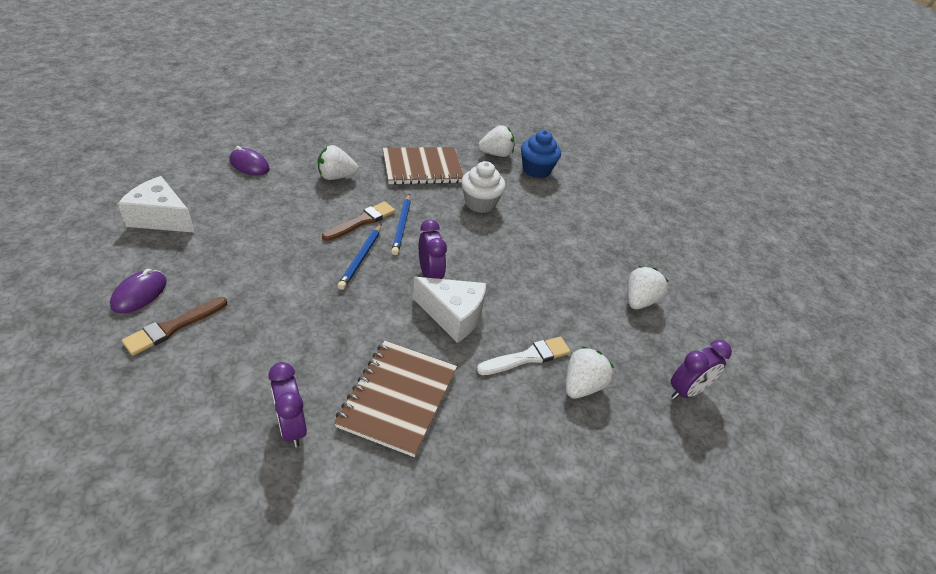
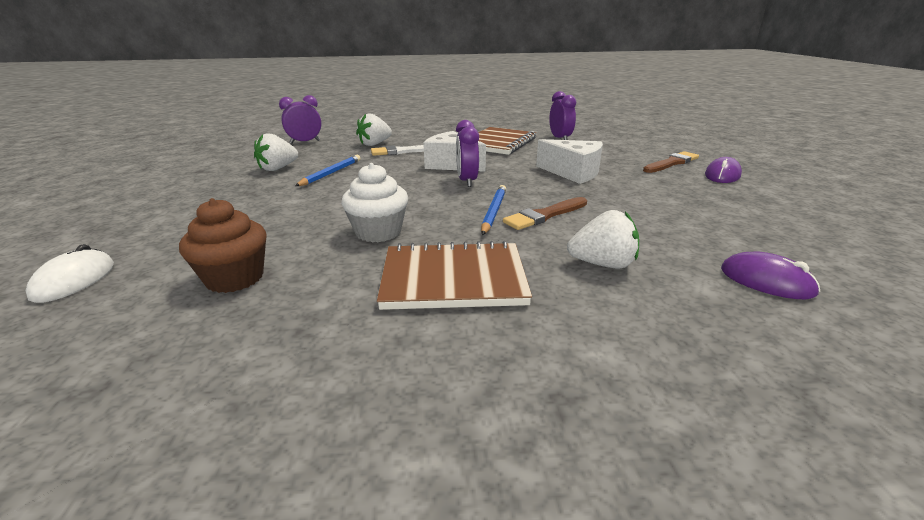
camera: 165 degrees left, 15 degrees down
white cheese [118,176,195,233] -> white cheese moved to [536,139,603,184]
blue pencil [337,225,381,290] -> blue pencil moved to [295,155,360,186]
white strawberry [478,125,514,157] -> none
blue cupcake [521,130,561,178] -> brown cupcake [179,198,267,293]
none -> white mouse [26,244,114,303]

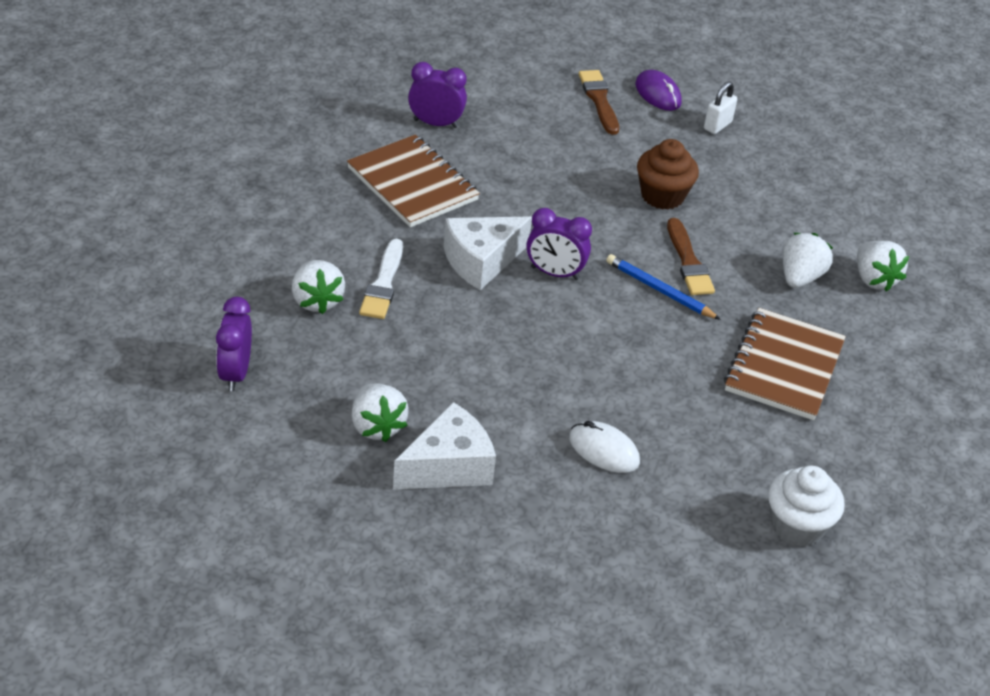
camera: 70 degrees left, 15 degrees up
white mouse [26,244,114,303] -> white mouse moved to [569,421,640,473]
brown cupcake [179,198,267,293] -> brown cupcake moved to [637,139,699,210]
blue pencil [295,155,360,186] -> none
white cupcake [341,163,408,242] -> white cupcake moved to [768,465,845,547]
white cheese [536,139,603,184] -> white cheese moved to [393,402,496,489]
purple mouse [721,252,820,299] -> none
none -> white padlock [704,82,737,134]
none -> white strawberry [857,241,909,292]

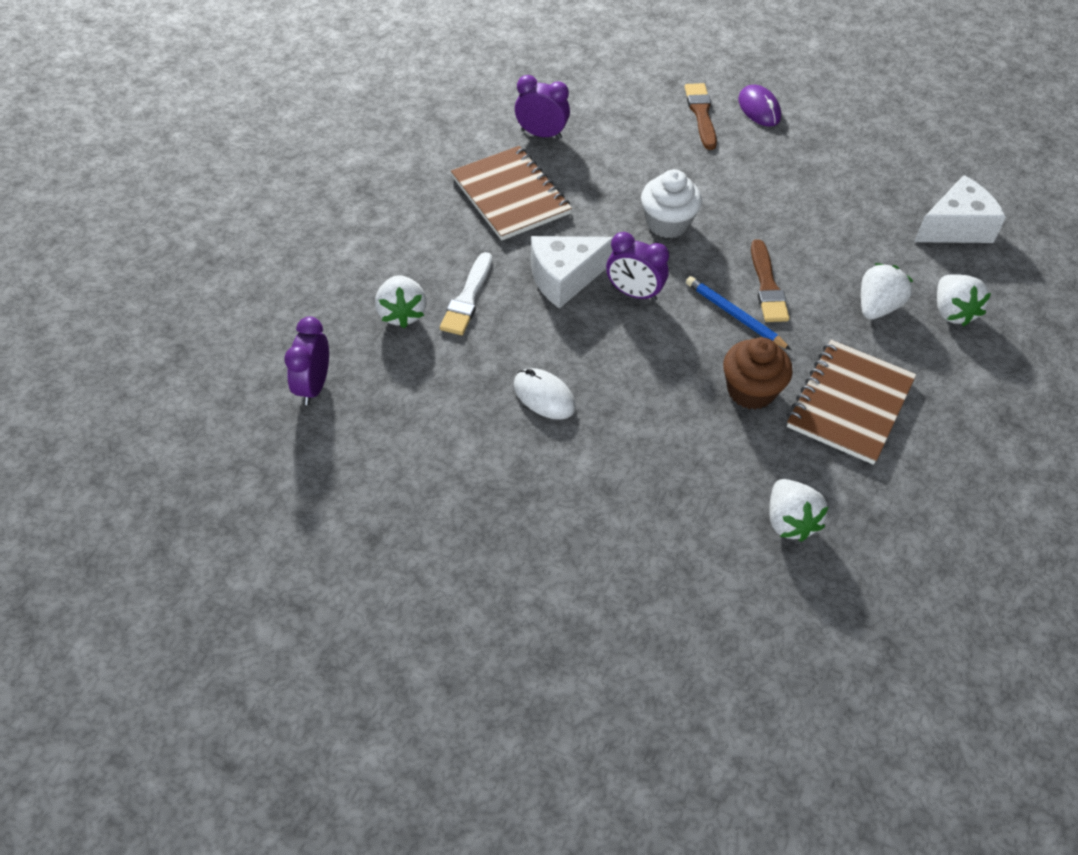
camera: 10 degrees right, 10 degrees up
white strawberry [352,384,409,442] -> white strawberry moved to [769,479,828,542]
white cheese [393,402,496,489] -> white cheese moved to [914,175,1006,243]
white mouse [569,421,640,473] -> white mouse moved to [513,368,576,419]
brown cupcake [637,139,699,210] -> brown cupcake moved to [723,337,793,409]
white padlock [704,82,737,134] -> none
white cupcake [768,465,845,547] -> white cupcake moved to [641,169,702,238]

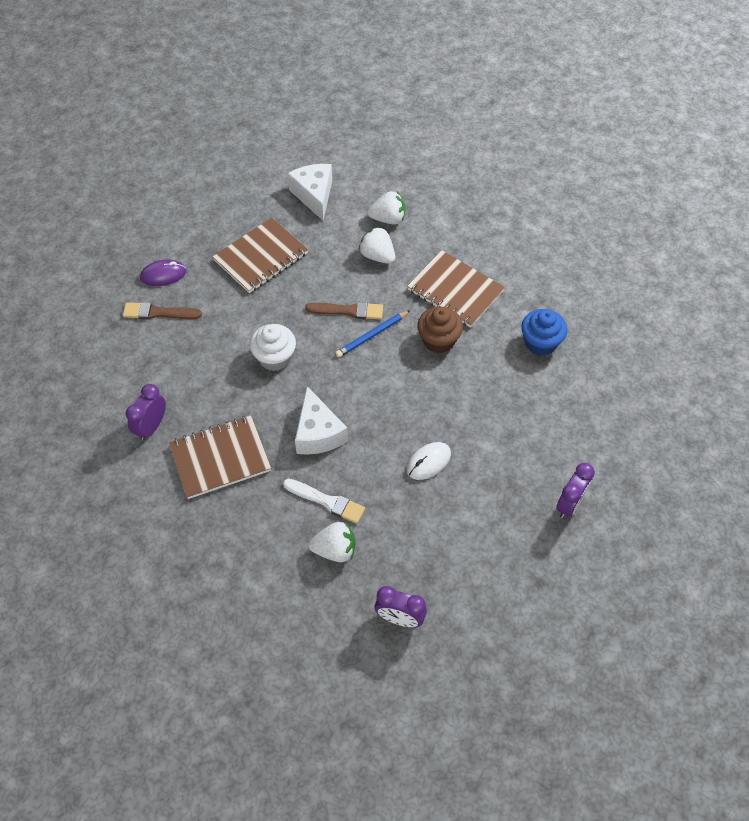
camera: 80 degrees left, 5 degrees up
purple clock [606,232,669,301] -> purple clock moved to [556,463,595,518]
white strawberry [769,479,828,542] -> blue cupcake [521,309,567,356]
none -> brown notebook [213,217,308,293]

